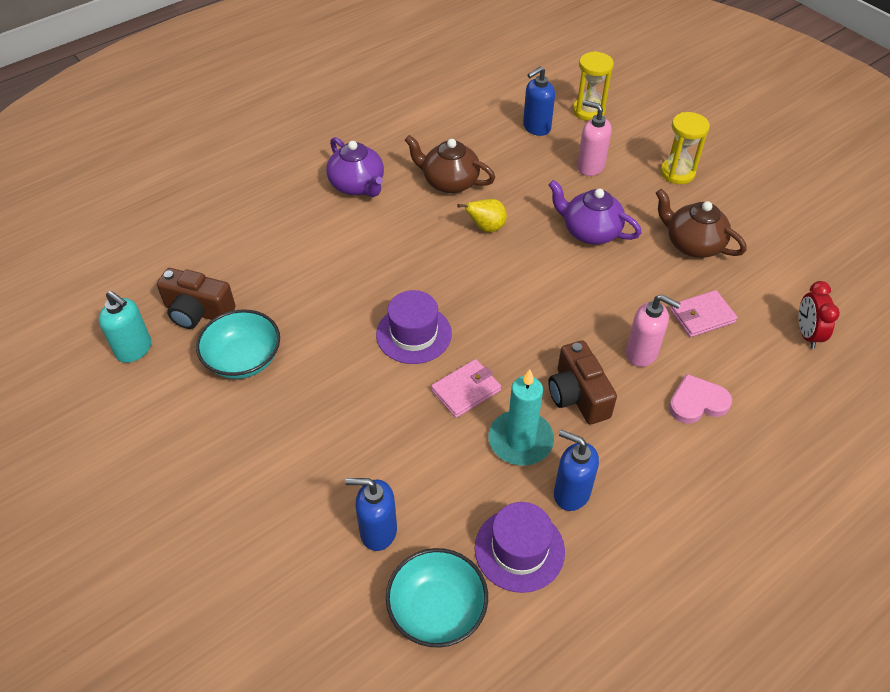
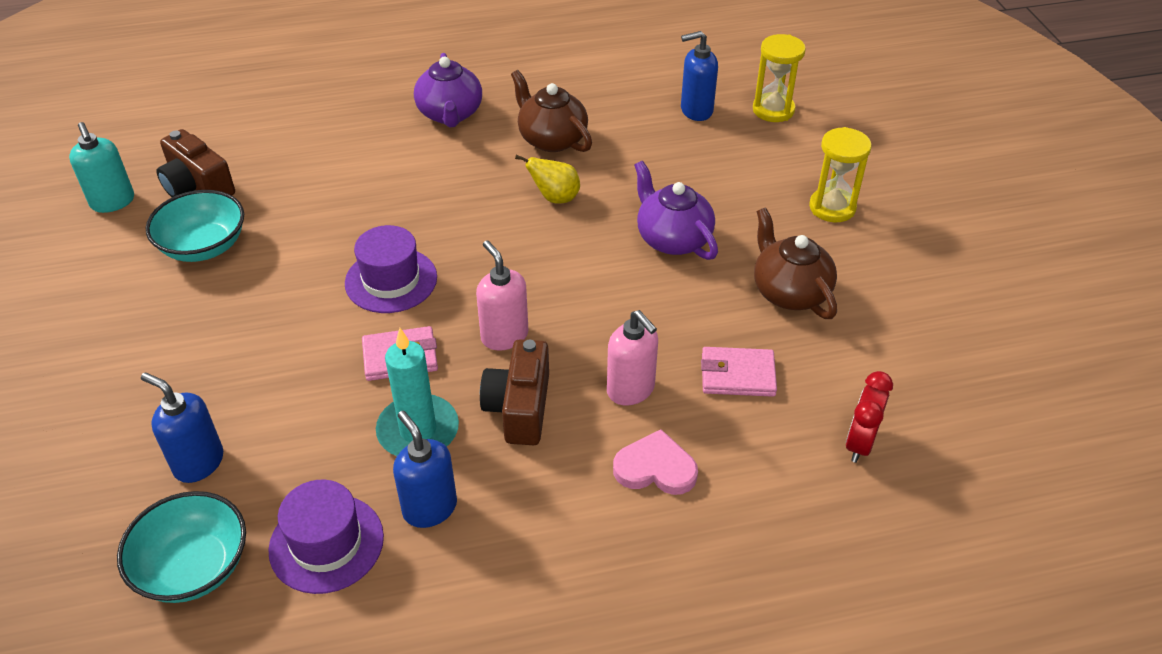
camera: 25 degrees right, 5 degrees down
pink soap dispenser [577,100,612,176] -> pink soap dispenser moved to [476,240,528,351]

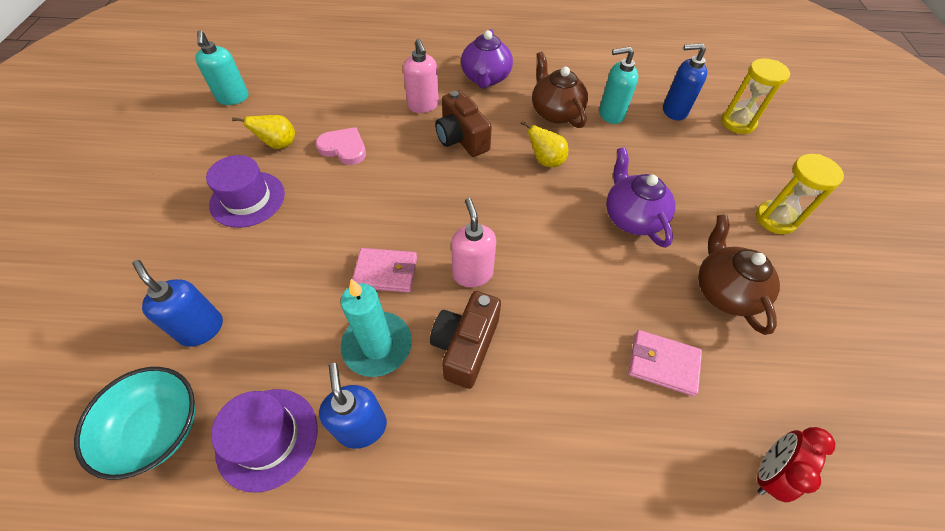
camera: 15 degrees right, 10 degrees up
turquoise bowl [146,190,244,262] -> yellow pear [232,115,295,149]
brown camera [156,129,235,197] -> brown camera moved to [435,90,492,157]
purple hat [345,225,437,313] -> purple hat moved to [206,155,285,228]
pink soap dispenser [607,310,658,405] -> pink soap dispenser moved to [403,39,439,113]
pink heart [613,429,698,495] -> pink heart moved to [316,127,366,165]
none -> turquoise soap dispenser [599,47,638,124]

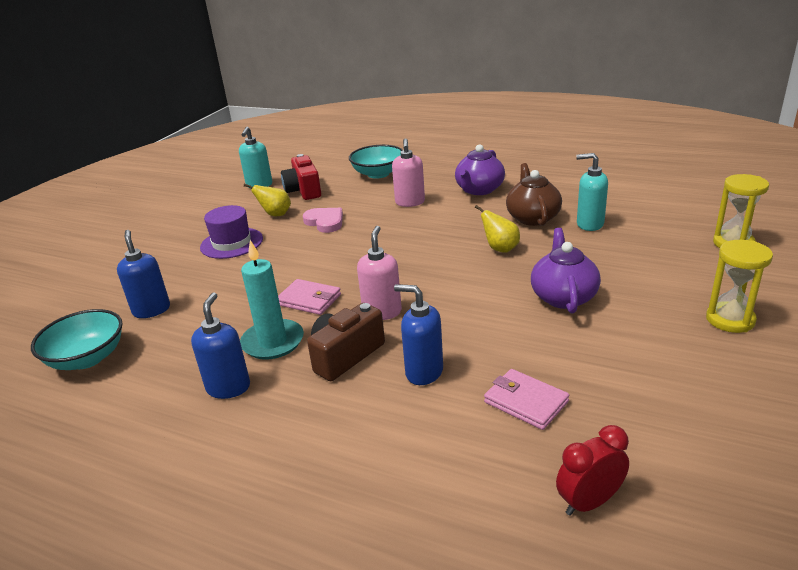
camera: 25 degrees right, 25 degrees down
purple hat [211,389,318,493] -> none
brown camera [435,90,492,157] -> none
blue soap dispenser [663,43,707,121] -> blue soap dispenser moved to [394,284,443,385]
brown teapot [698,214,780,335] -> none
none -> red camera [281,154,321,200]
none -> turquoise bowl [349,145,403,179]

